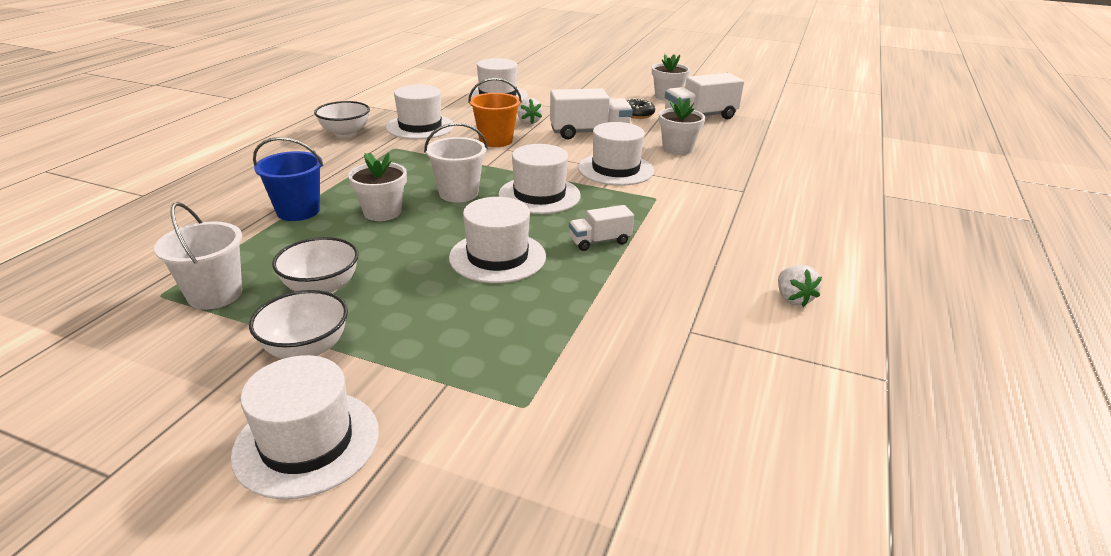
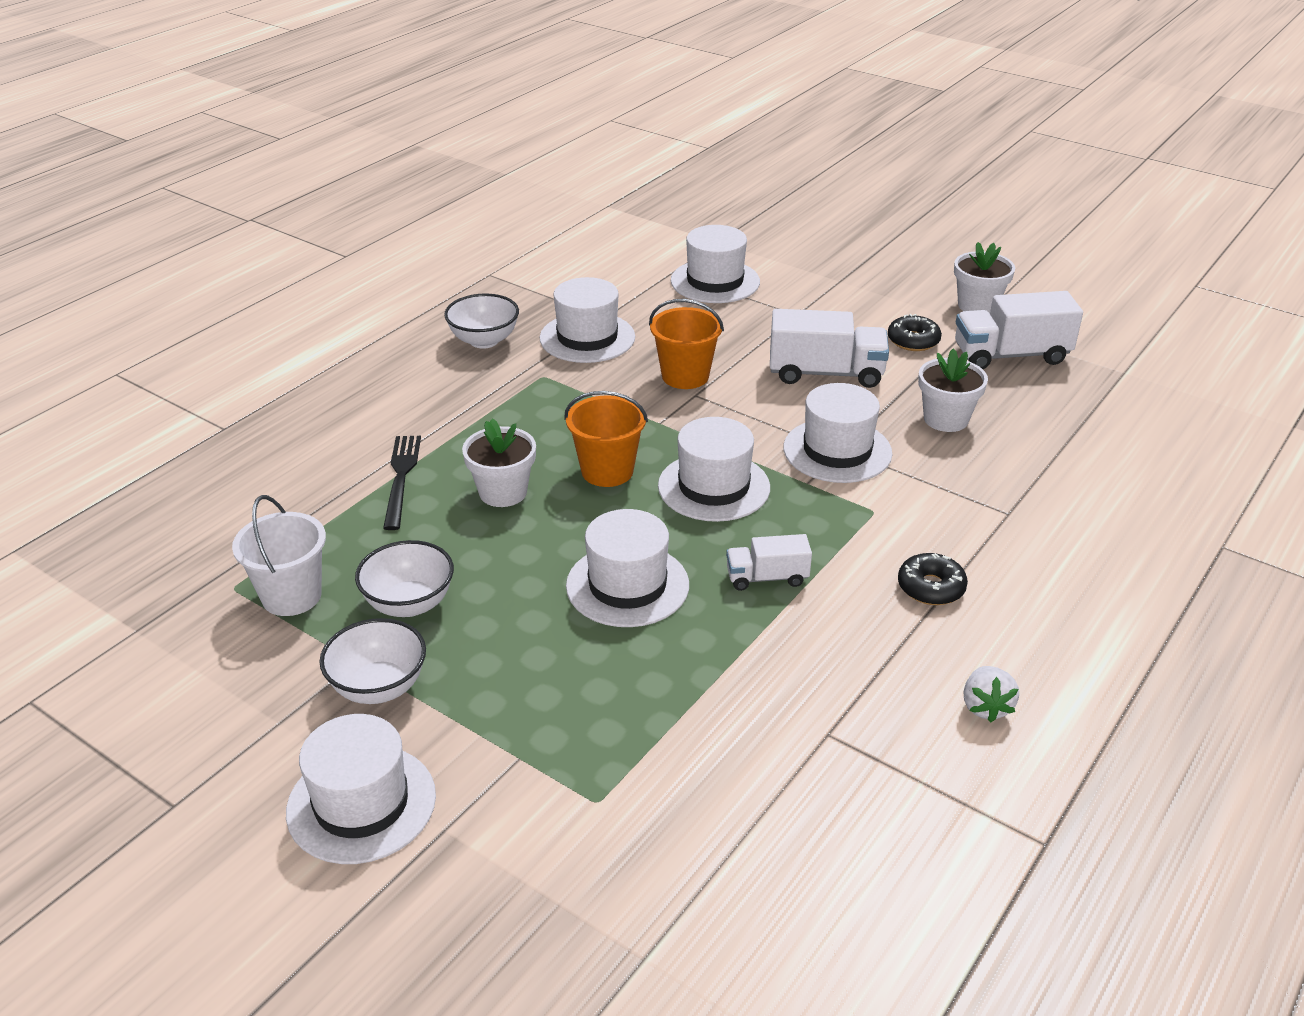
camera: 15 degrees right, 5 degrees up
blue bucket [253,137,323,221] -> black fork [383,436,421,530]
white bucket [424,123,488,202] -> orange bucket [564,391,648,487]
white strawberry [517,98,543,124] -> none
none -> black donut [898,553,968,605]

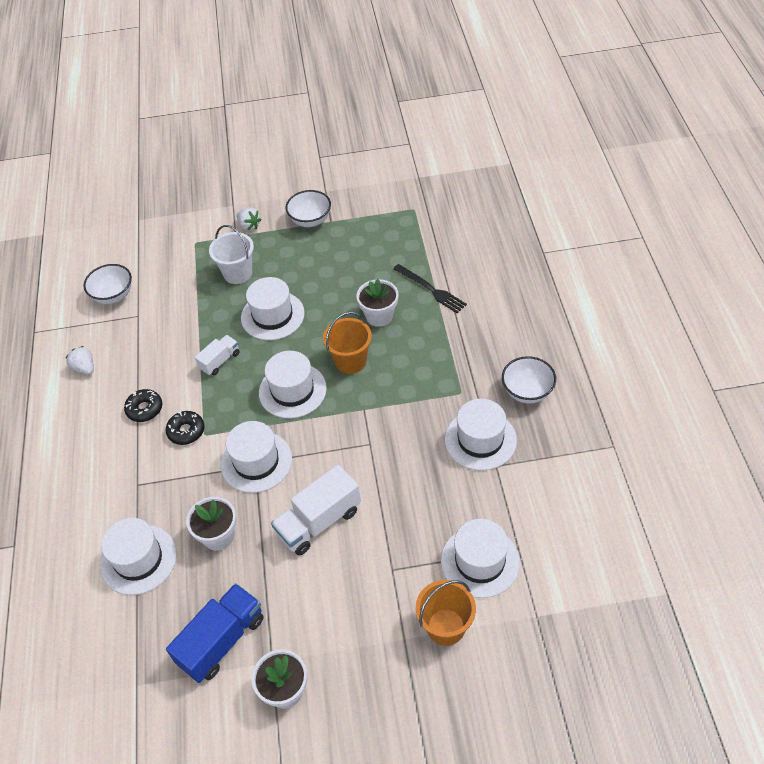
camera: 140 degrees right, 15 degrees up
white bucket [232,495,326,616] -> white bucket moved to [209,225,254,284]
white hat [286,714,436,864] -> white hat moved to [100,518,177,595]
white bowl [355,540,454,617] -> white bowl moved to [83,264,132,304]
orange bucket [649,299,724,389] -> orange bucket moved to [416,580,476,646]
black donut [888,314,942,351] -> black donut moved to [166,411,204,445]
white truck [955,291,1083,369] -> blue truck [166,583,263,683]
none -> white strawberry [236,207,262,231]

